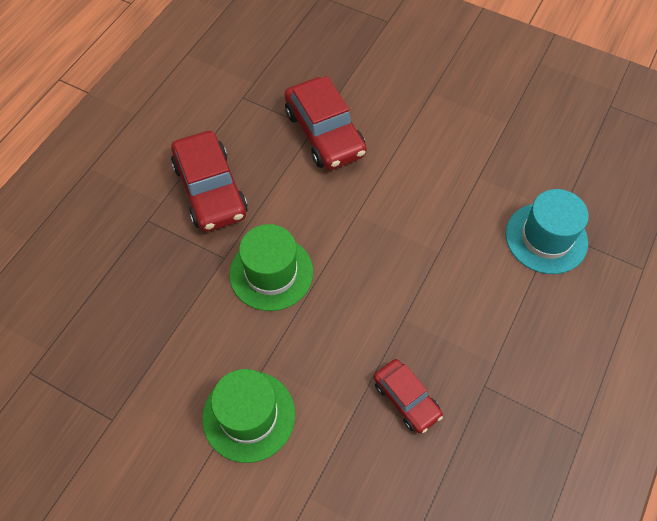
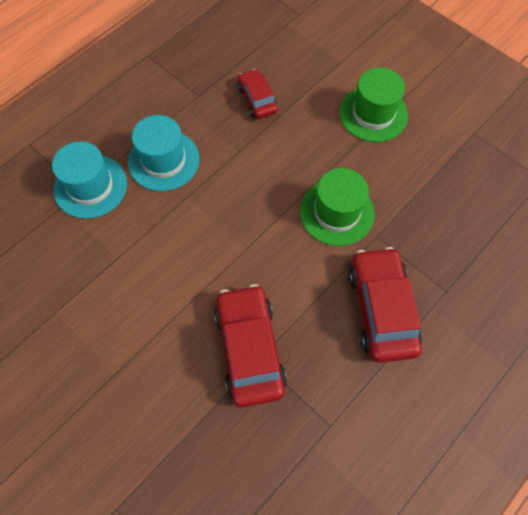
camera: 165 degrees left, 5 degrees up
none -> turquoise hat [128,115,200,191]

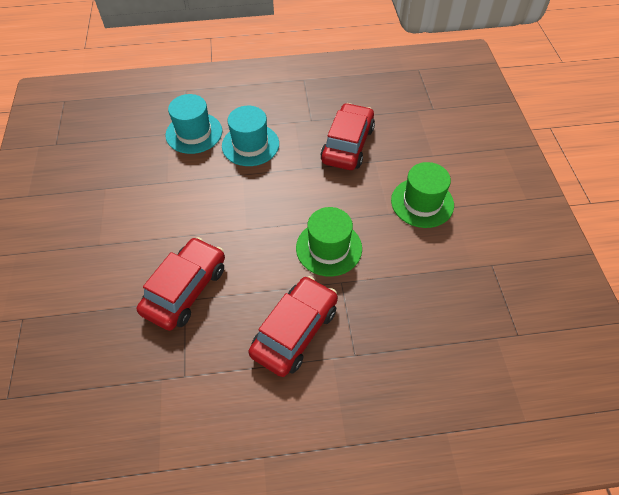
camera: 40 degrees right, 10 degrees down
red car [238,69,278,119] -> red car [320,103,375,170], size x1.71

